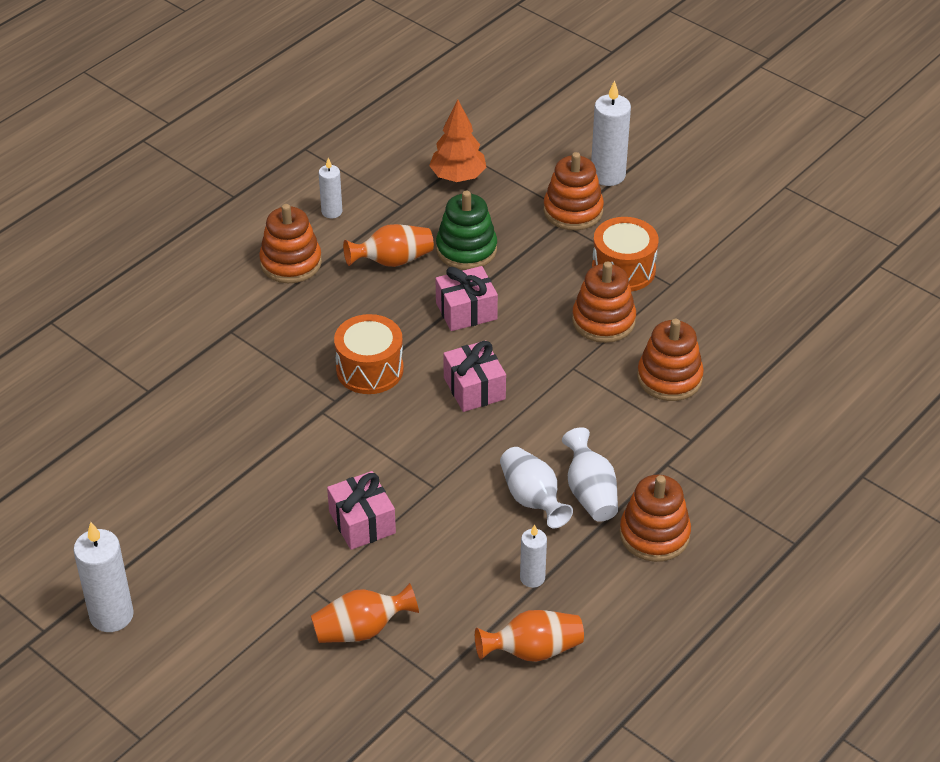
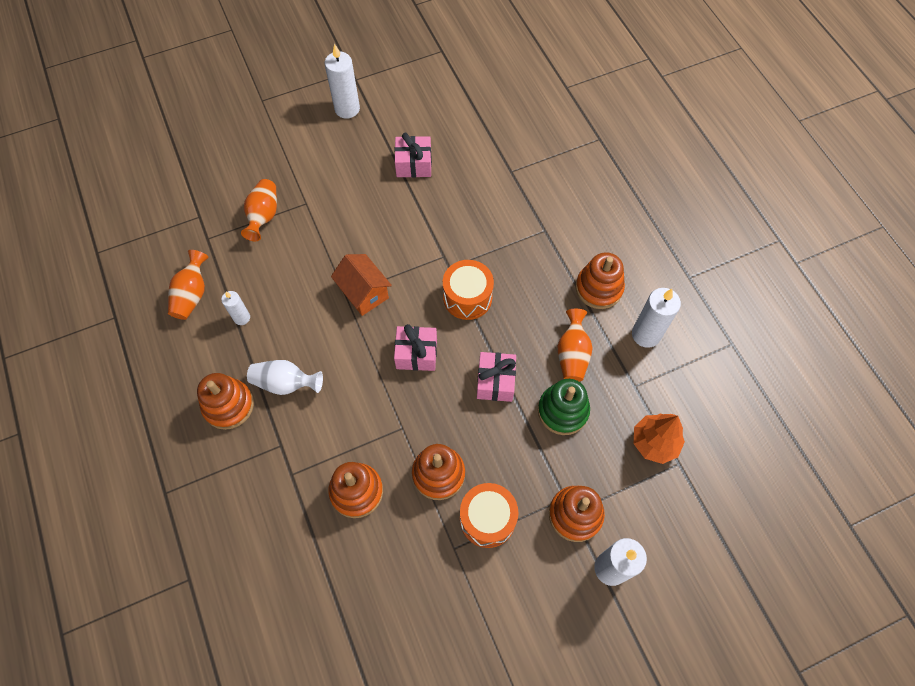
camera: 115 degrees right, 20 degrees up
white candle [319,158,342,218] -> white candle [632,288,681,348], size x1.71
pink gift [327,471,396,550] -> pink gift moved to [394,133,432,178]
white vase [500,447,573,528] -> none
none -> orange house [331,254,392,316]

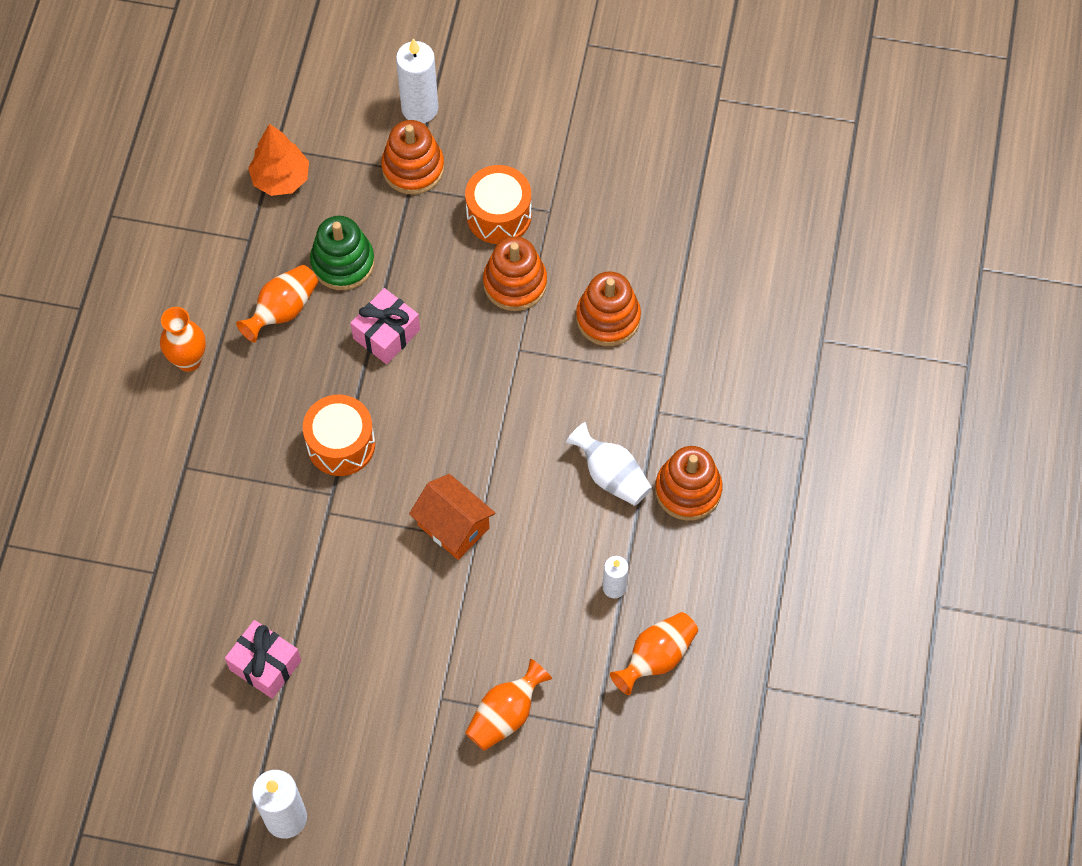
camera: 145 degrees left, 0 degrees up
orange house [331,254,392,316] -> orange house turned 45 degrees counterclockwise [409,474,495,560]
pink gift [394,324,437,371] -> none
orange stacking toy [576,252,625,309] -> orange vase [160,307,206,372]
white candle [632,288,681,348] -> none

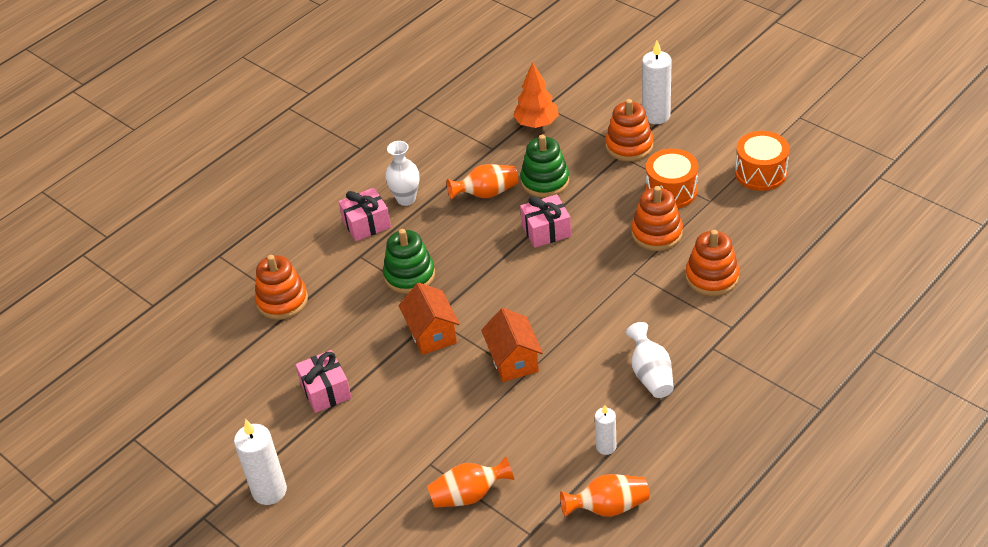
camera: 35 degrees right, 20 degrees down
orange vase [160,307,206,372] -> white vase [385,141,419,206]
orange drum [303,395,375,476] -> orange drum moved to [735,131,789,191]
orange stacking toy [655,446,723,521] -> orange stacking toy moved to [255,255,308,320]
none -> pink gift [338,188,391,241]
none -> green stacking toy [383,229,435,294]
none -> orange house [398,282,460,355]

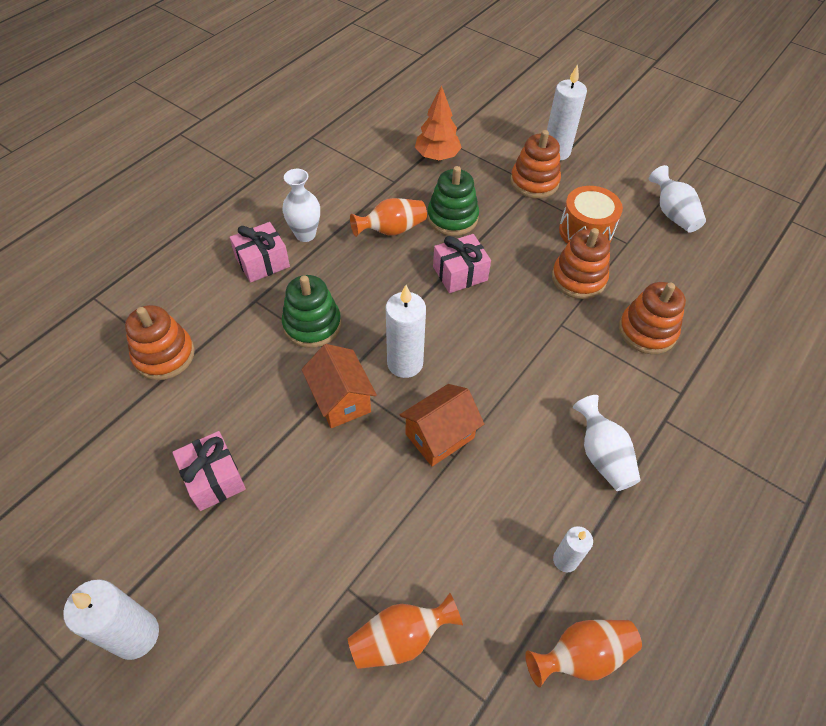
camera: 10 degrees left, 10 degrees up
orange house [481,308,543,382] -> orange house turned 75 degrees clockwise [399,384,484,467]
orange drum [735,131,789,191] -> white vase [649,165,706,232]
none -> white candle [386,285,426,378]

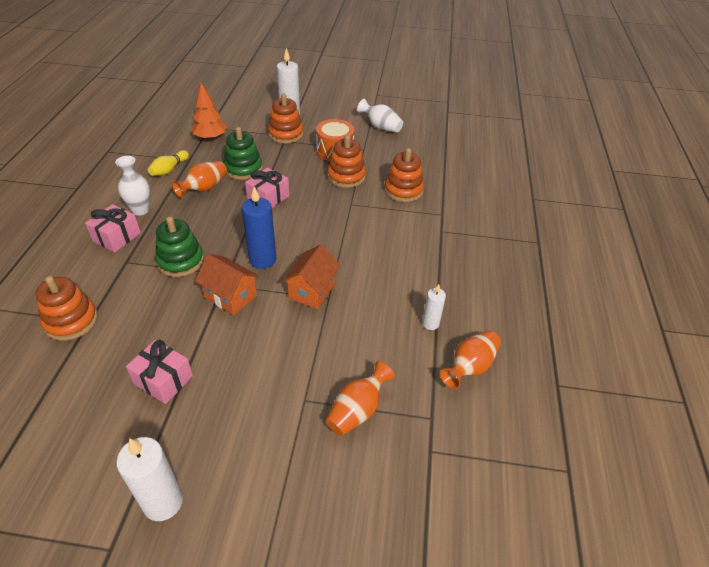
camera: 30 degrees left, 10 degrees down
white candle [386,285,426,378] -> blue candle [242,186,276,269]
white vase [573,395,641,491] -> none
none -> yellow bowling pin [148,150,189,176]

